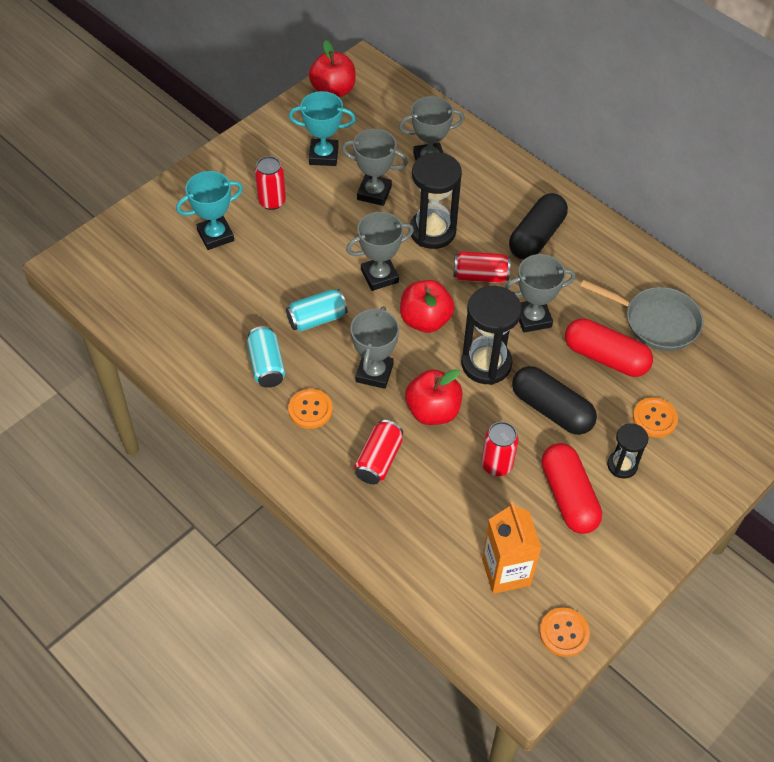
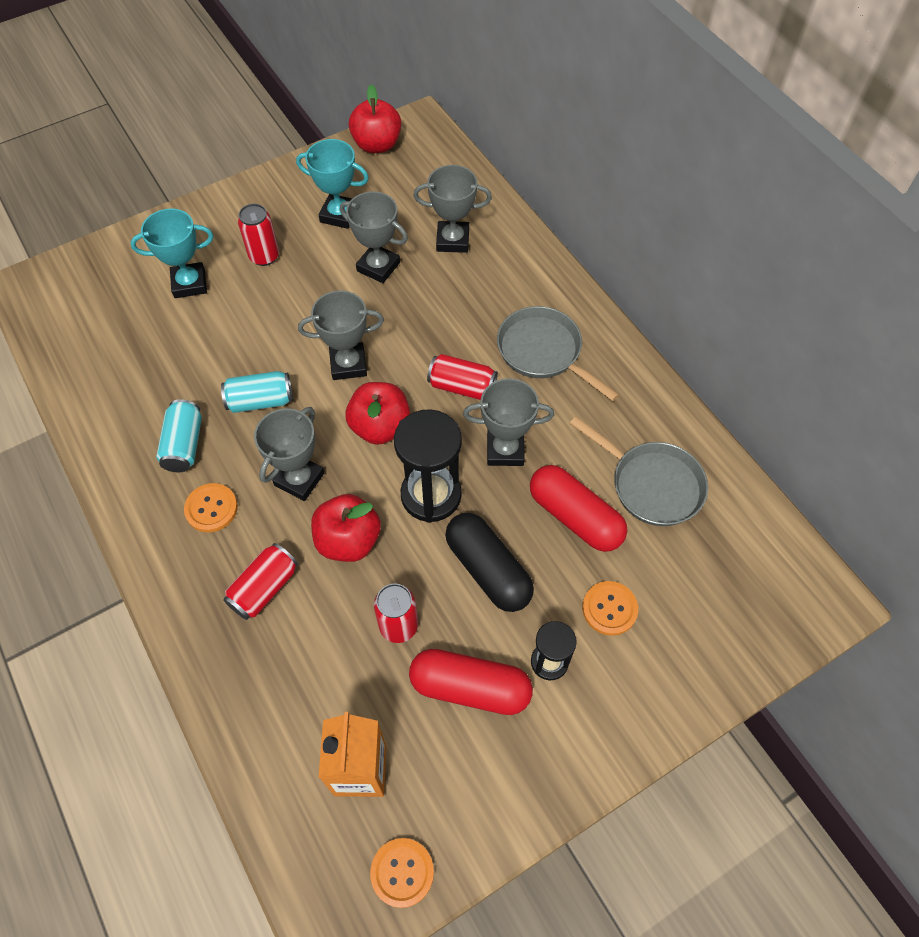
camera: 15 degrees right, 5 degrees up
black hourglass [410,152,462,249] -> none
black capsule [509,193,568,259] -> grey pan [497,306,619,401]
red capsule [542,443,602,534] -> red capsule turned 75 degrees counterclockwise [409,649,533,715]

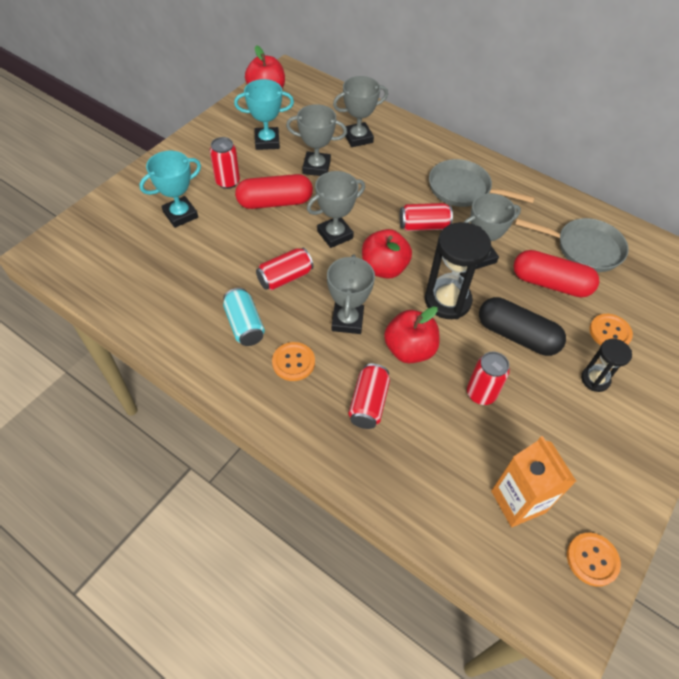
camera: 25 degrees left, 5 degrees down
turquoise can [221,371,293,413] -> red can [256,248,313,290]
red capsule [409,649,533,715] -> red capsule moved to [235,174,313,209]

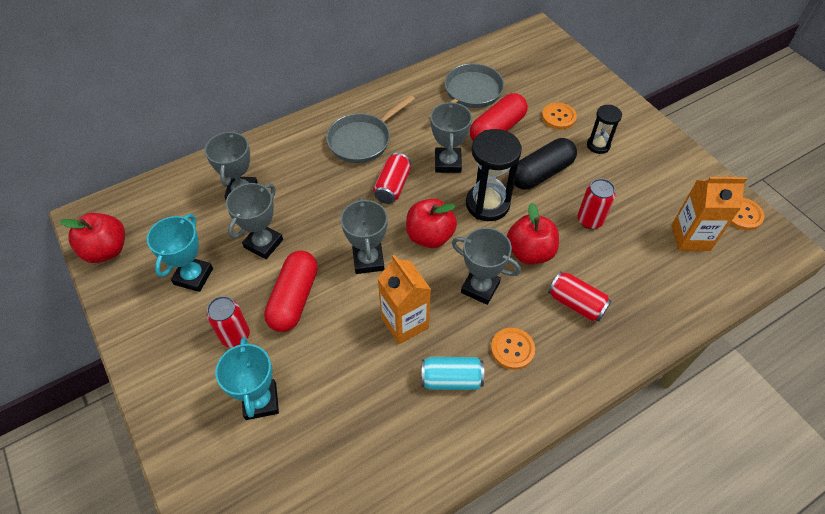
camera: 65 degrees left, 0 degrees up
red can [256,248,313,290] -> orange carton [378,255,431,344]

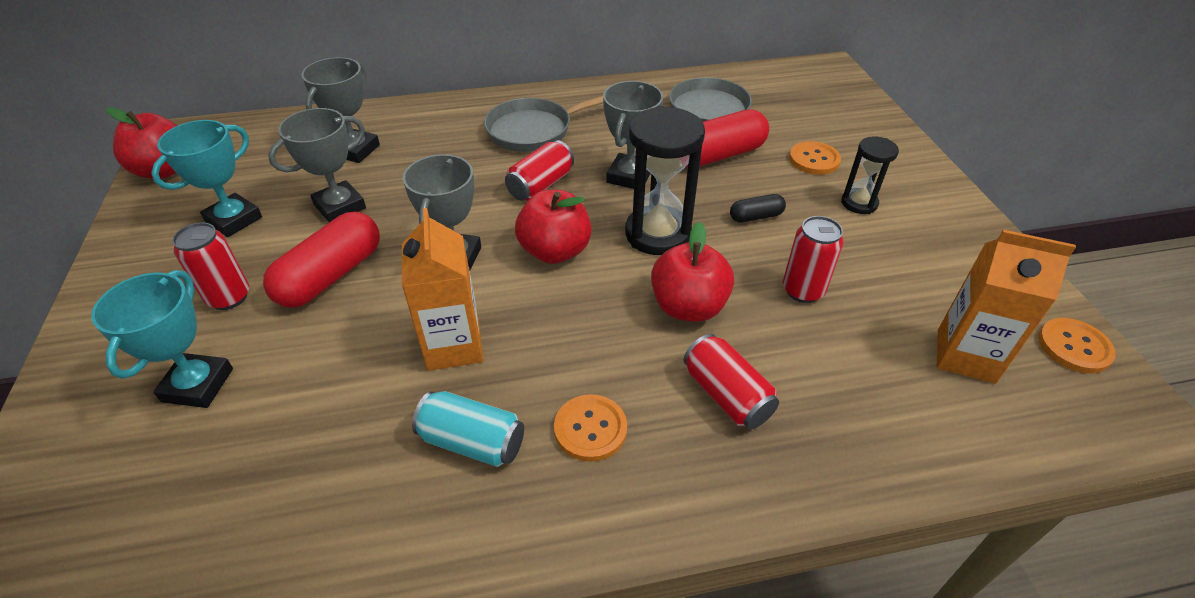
camera: 20 degrees right, 10 degrees down
grey trophy [452,227,521,305] -> none
black capsule [514,138,577,190] -> black capsule [730,194,786,223], size x0.50

